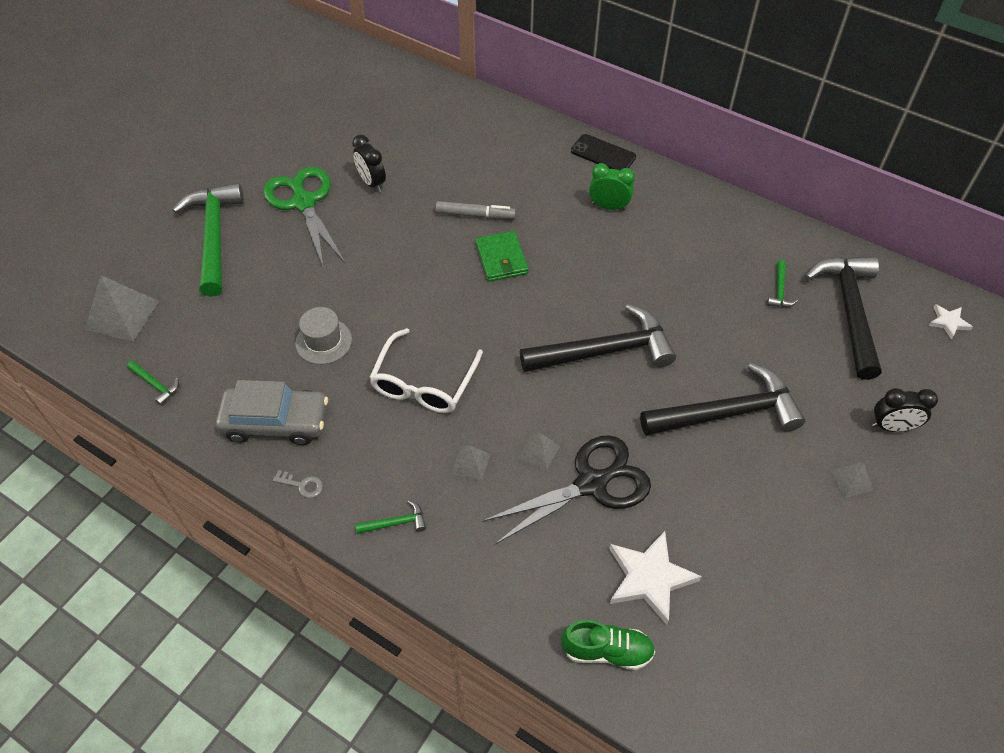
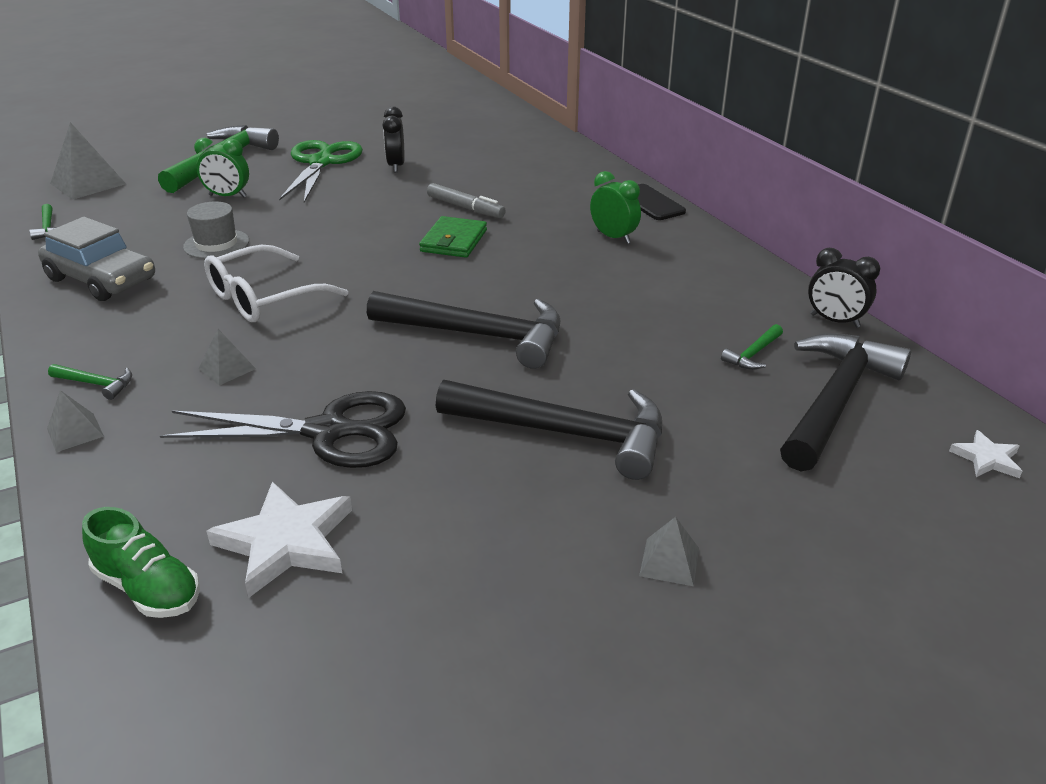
camera: 30 degrees right, 20 degrees down
grey key [273,470,323,498] -> none
grey pyramid [519,433,560,470] -> grey pyramid moved to [47,390,104,452]
black clock [872,388,938,432] -> black clock moved to [808,248,880,328]
none -> green clock [194,138,249,197]

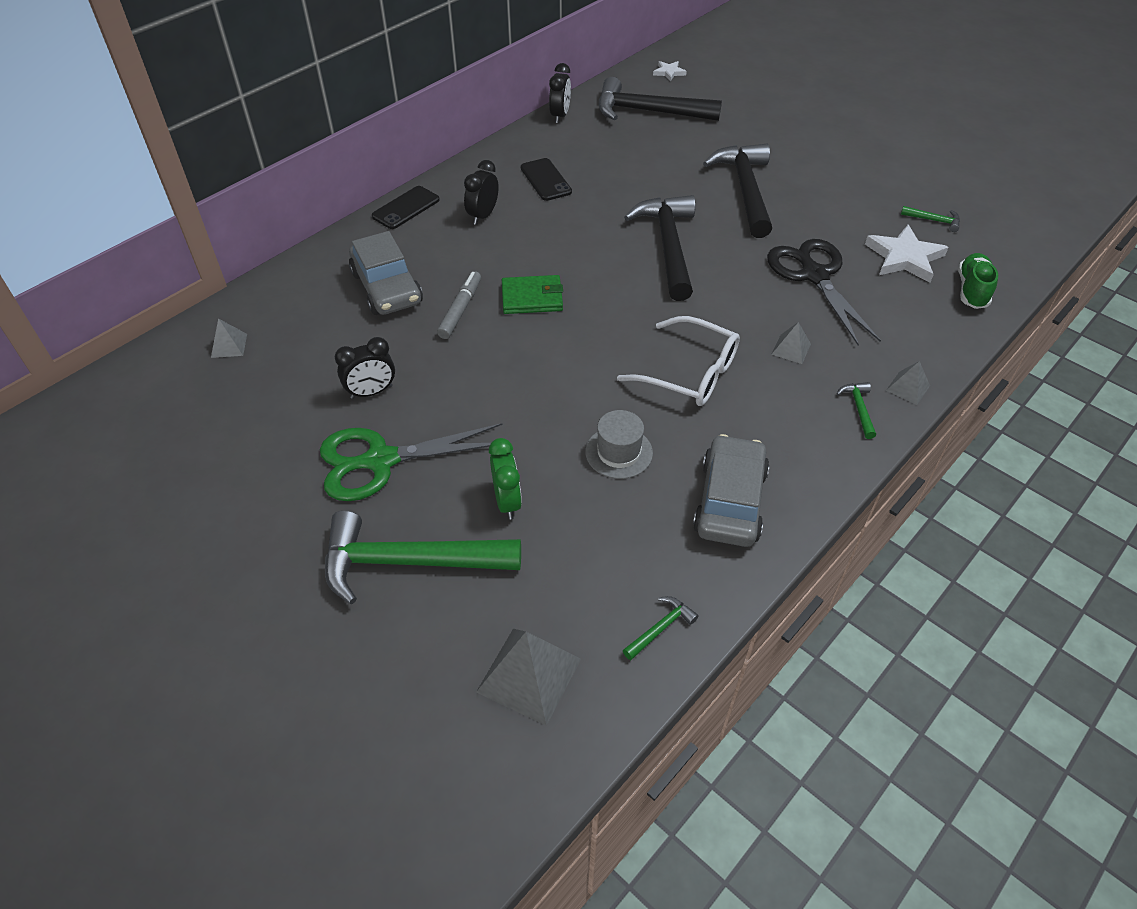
camera: 110 degrees left, 15 degrees up
green clock [590,171,641,244] -> black clock [464,160,499,225]
grey pyramid [639,517,699,586] -> grey pyramid moved to [211,318,247,358]
green hammer [721,324,783,370] -> green hammer moved to [901,206,960,232]
none -> grey car [349,231,423,315]
none -> black phone [521,158,572,201]

